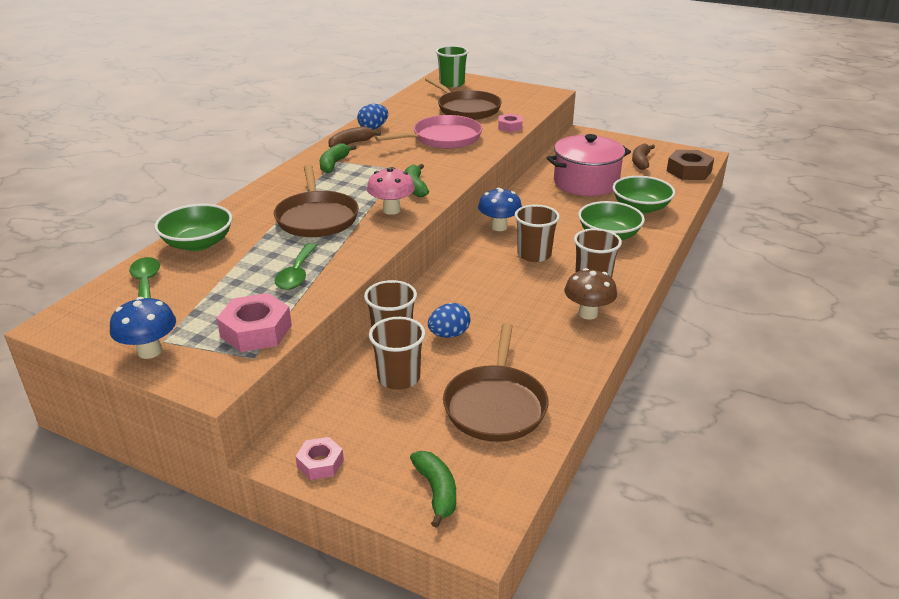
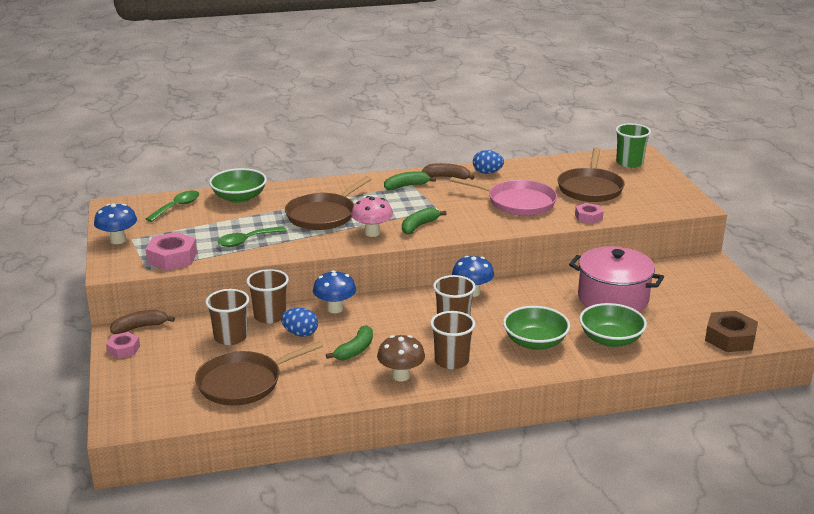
camera: 50 degrees right, 5 degrees down
green banana [410,451,456,528] -> green banana moved to [326,325,373,360]
brown banana [632,143,655,170] -> brown banana moved to [110,310,175,334]
none -> blue mushroom [313,270,356,313]

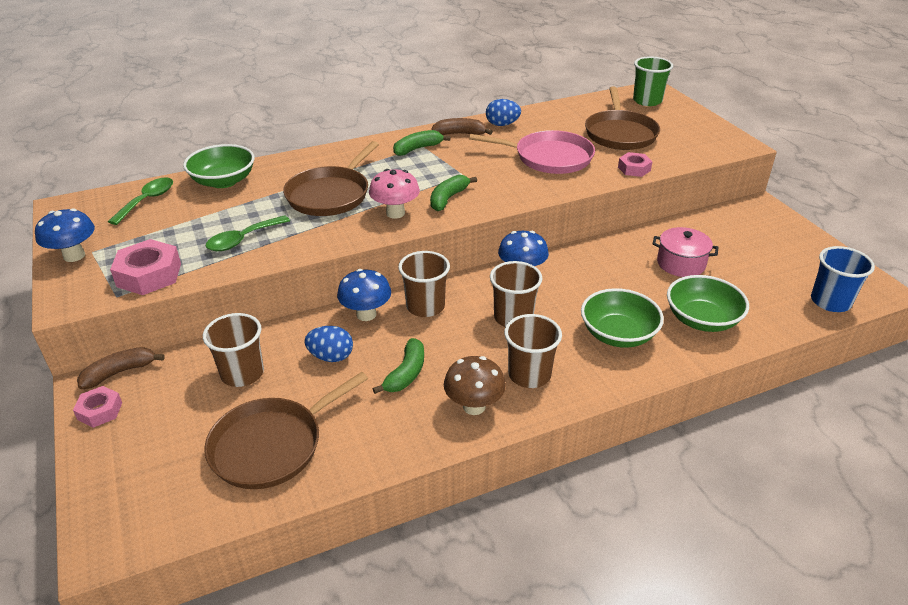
camera: 10 degrees left, 10 degrees up
brown cup [246,269,289,324] -> brown cup moved to [398,251,450,317]
pink pot [569,246,664,312] -> pink pot [653,227,718,277], size x0.60
brown nut [705,311,758,352] -> blue cup [811,246,875,312]

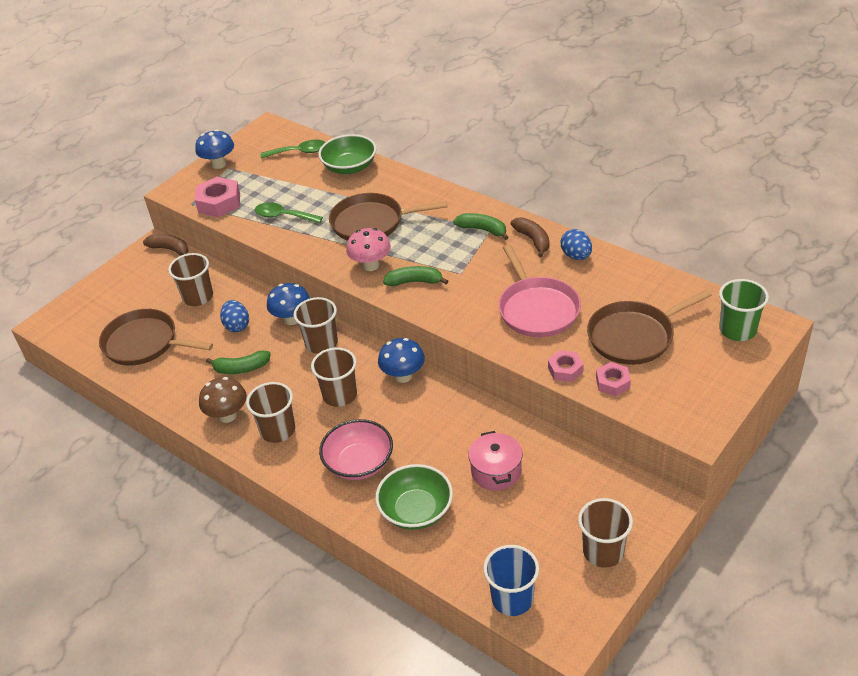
camera: 65 degrees right, 5 degrees up
pink nut [73,386,122,428] -> pink nut moved to [596,362,631,396]
green bowl [581,288,664,348] -> pink bowl [319,419,393,480]
none -> brown cup [578,498,633,568]

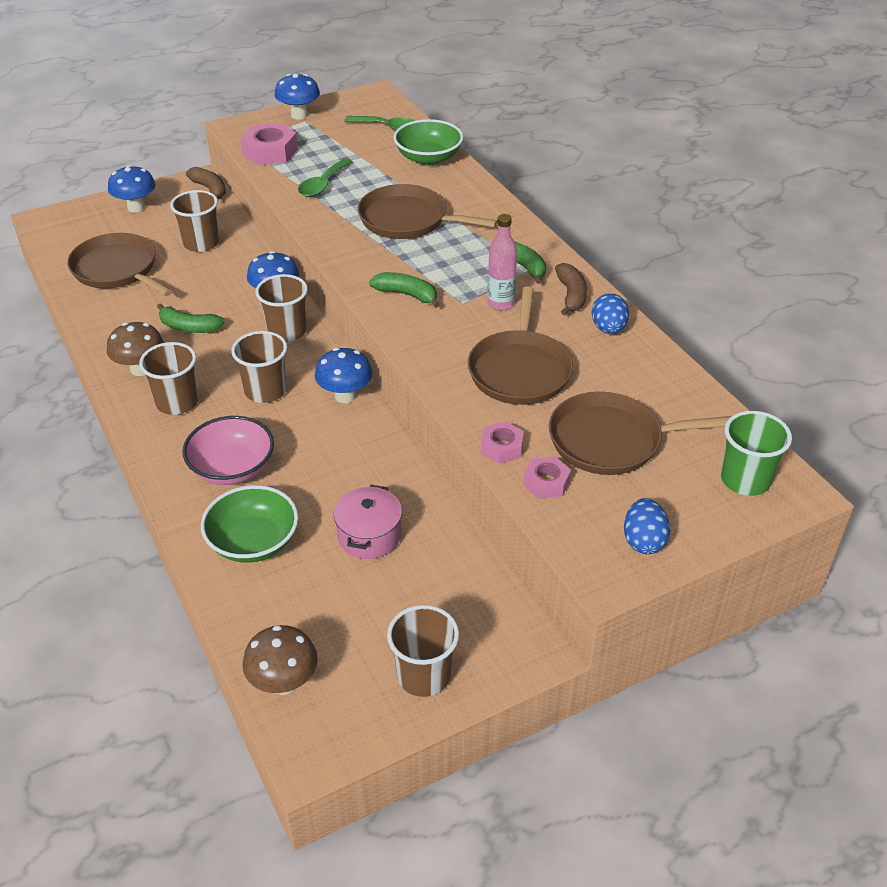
camera: 20 degrees right, 0 degrees up
blue egg [220,300,249,332] -> blue egg moved to [624,498,670,554]
green spoon [255,202,323,224] -> green spoon turned 105 degrees counterclockwise [298,158,353,197]
pink mushroom [346,228,391,271] -> none
blue cup [483,545,539,616] -> brown mushroom [242,625,318,695]
pink pan [498,244,581,337] -> brown pan [468,286,573,405]
none -> blue mushroom [108,165,156,213]
none -> pink bottle [487,214,517,310]

